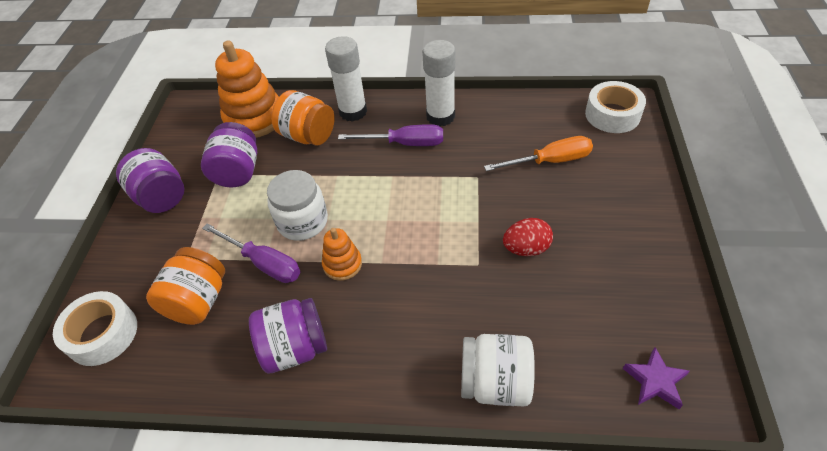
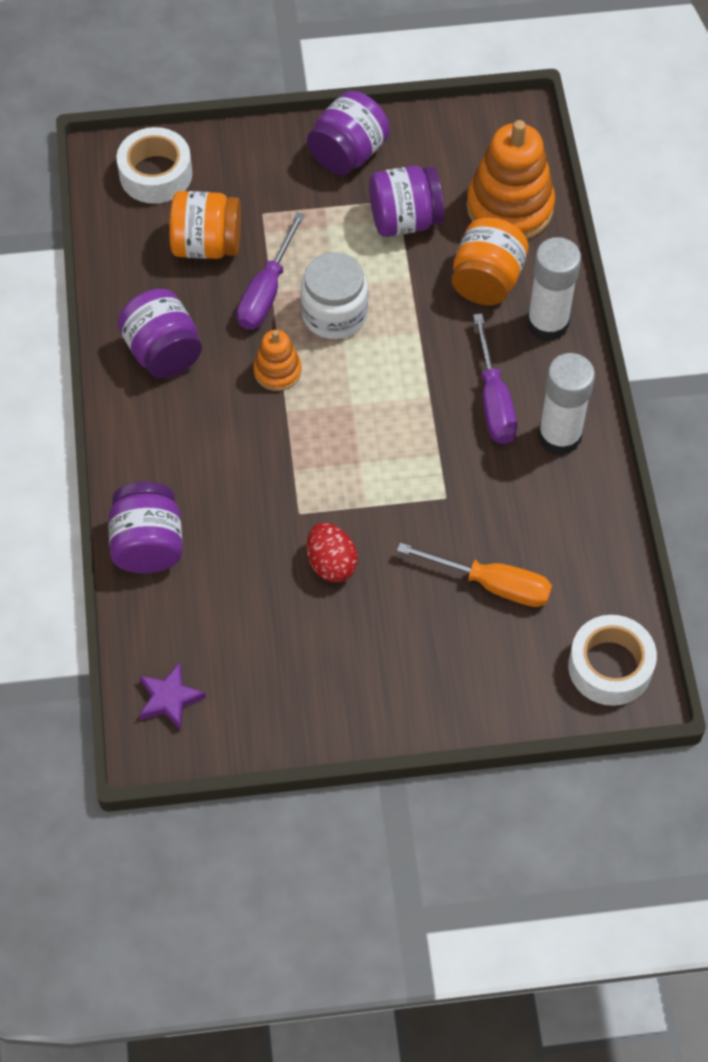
camera: 75 degrees right, 10 degrees up
white jar [461,334,535,407] -> purple jar [108,482,182,573]
orange screwdriver [484,136,593,171] -> orange screwdriver turned 45 degrees counterclockwise [397,543,552,607]

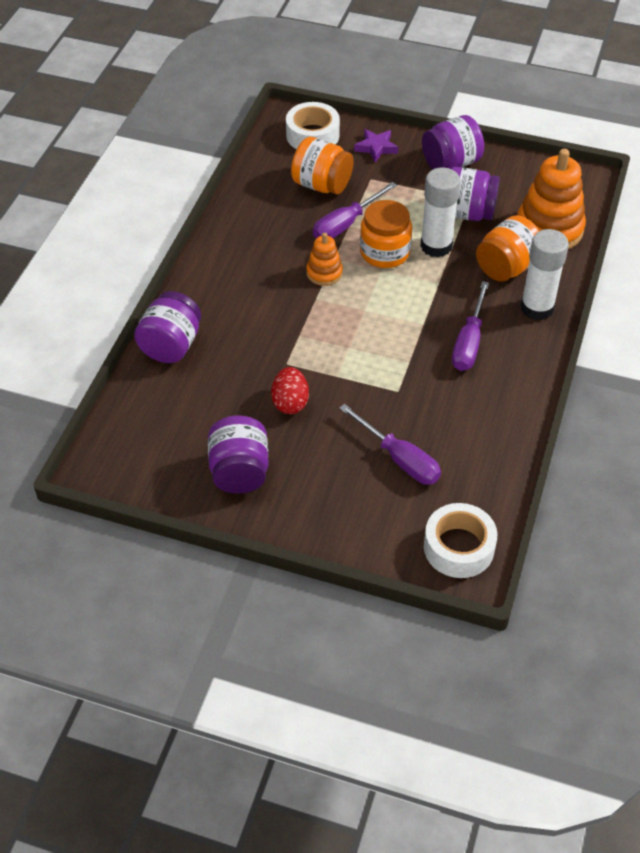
camera: 25 degrees right, 10 degrees down
purple jar [118,289,202,378] -> purple jar moved to [208,415,269,494]
purple star [139,663,206,730] -> purple star moved to [354,129,398,163]
white jar [300,252,368,339] -> orange jar [360,200,412,268]
orange screwdriver [397,543,552,607] -> purple screwdriver [339,404,441,485]
white glue stick [538,353,595,455] -> white glue stick moved to [420,167,461,258]

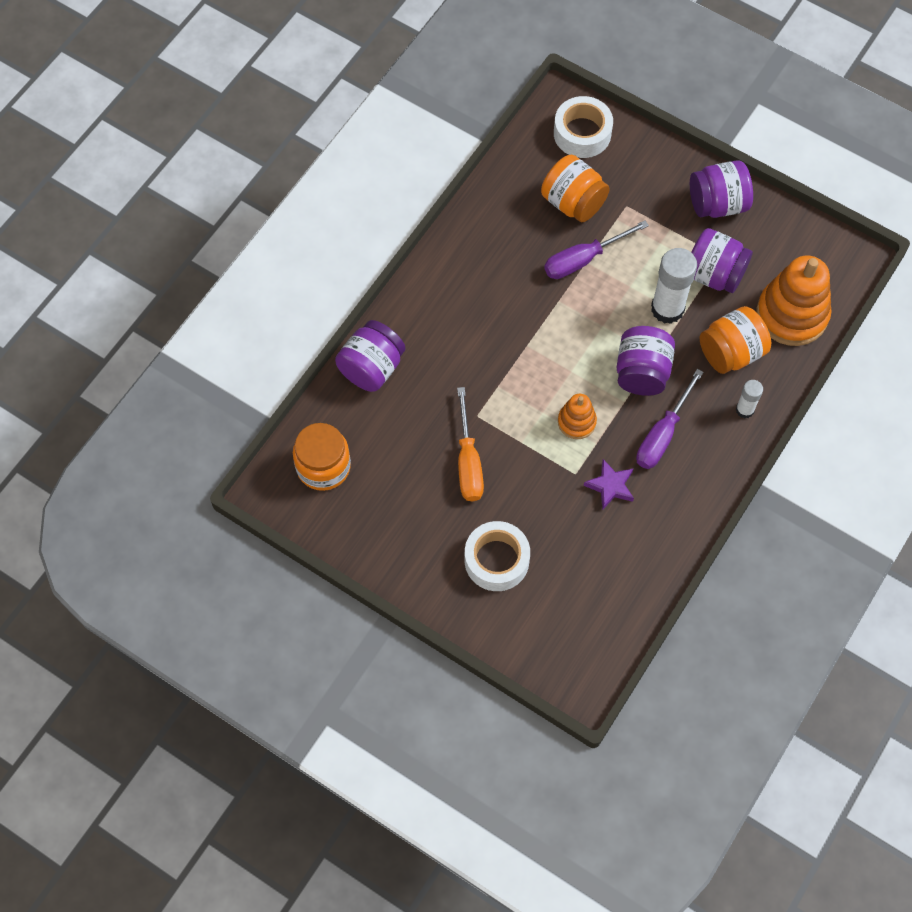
camera: 15 degrees right, 15 degrees up
purple jar [208,415,269,494] -> purple jar moved to [617,326,675,396]
red egg [271,367,309,414] -> orange screwdriver [457,387,484,501]
orange stacking toy [306,233,343,286] -> orange stacking toy moved to [558,394,597,439]
purple screwdriver [339,404,441,485] -> none
purple star [354,129,398,163] -> purple star moved to [584,459,634,509]
orange jar [360,200,412,268] -> orange jar moved to [293,423,351,491]
white tape [424,503,497,578] -> white tape moved to [465,521,530,591]
white glue stick [520,229,569,320] -> white glue stick [736,380,763,418], size x0.54

